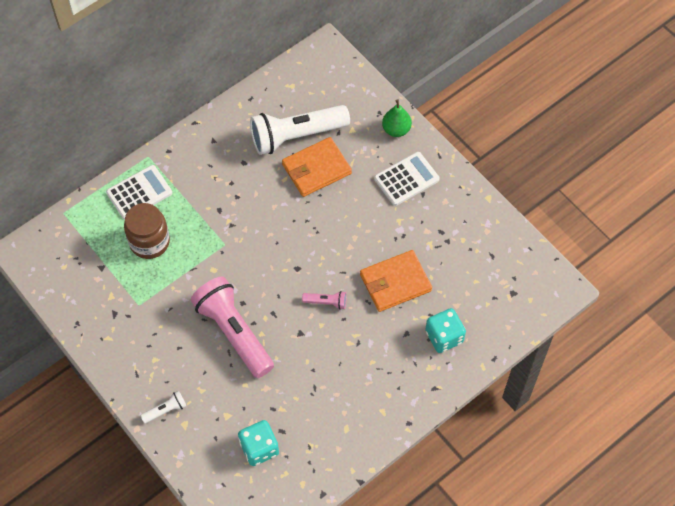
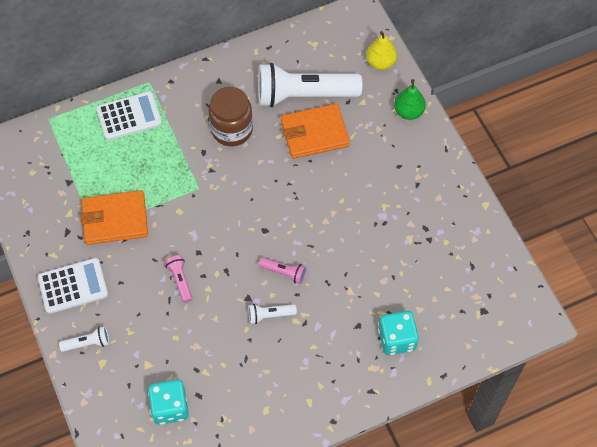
camera: 15 degrees right, 0 degrees up
brown jar [124,203,170,259] -> brown jar moved to [208,87,253,146]
pink flashlight [191,277,274,378] -> pink flashlight [165,255,192,303], size x0.42
orange wallet [360,250,432,312] -> orange wallet moved to [80,190,148,245]
white calculator [374,152,440,206] -> white calculator moved to [38,258,108,314]
none -> white flashlight [248,304,297,324]
none -> yellow pear [366,31,397,70]

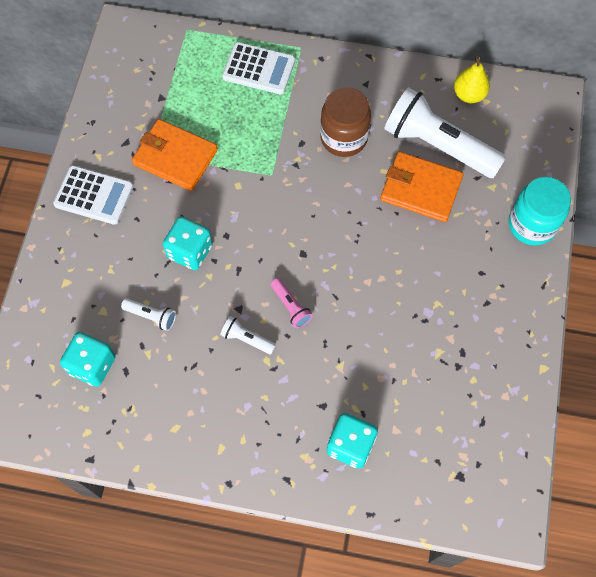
camera: 35 degrees right, 5 degrees up
white flashlight [59,326,109,352] -> white flashlight moved to [121,298,176,331]
pink flashlight [165,255,192,303] -> turquoise dice [163,216,213,270]
yellow pear [366,31,397,70] -> yellow pear moved to [454,56,490,103]
green pear [394,79,426,120] -> turquoise jar [509,177,571,246]

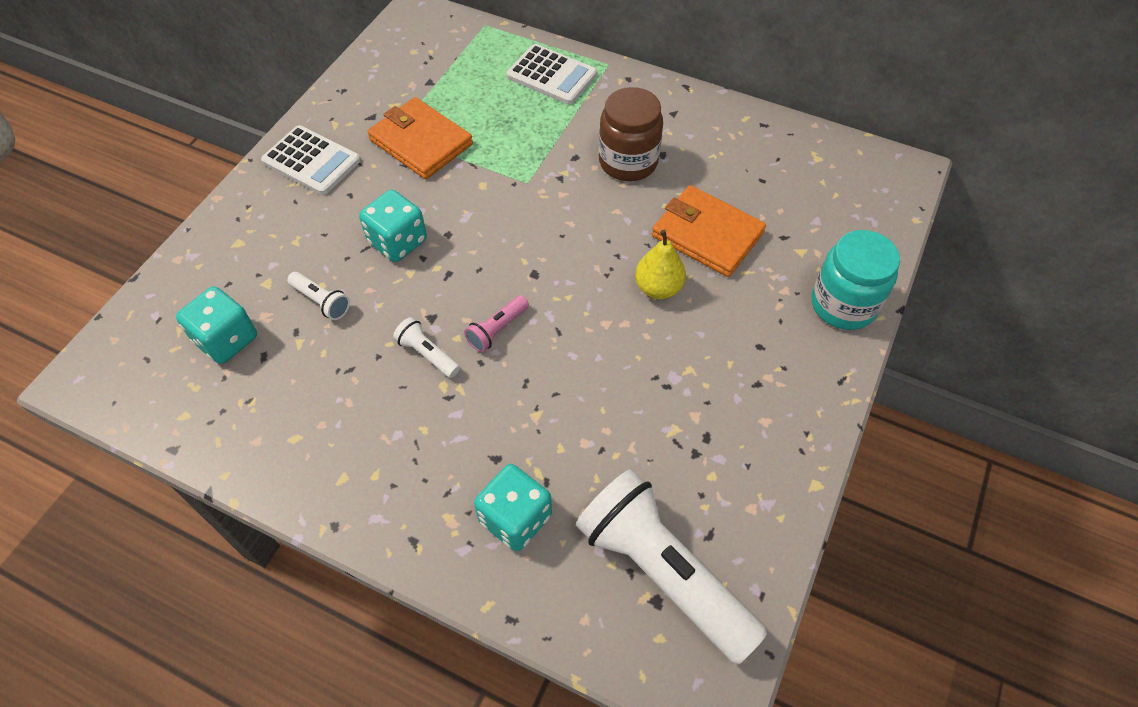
camera: 15 degrees right, 10 degrees down
pink flashlight [271,278,313,328] -> pink flashlight turned 60 degrees clockwise [464,295,529,352]
white flashlight [384,87,506,178] -> white flashlight moved to [576,469,767,664]
yellow pear [454,56,490,103] -> yellow pear moved to [635,230,686,299]

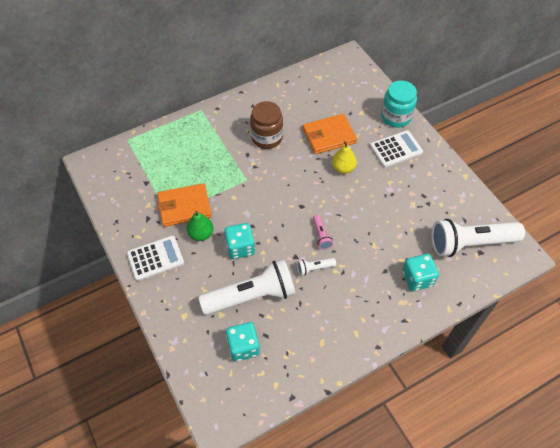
camera: 55 degrees left, 0 degrees up
white flashlight [287,272,350,320] -> white flashlight [199,259,296,315], size x2.38
white calculator [506,44,597,104] -> white calculator moved to [370,130,423,168]
none -> green pear [187,211,213,241]

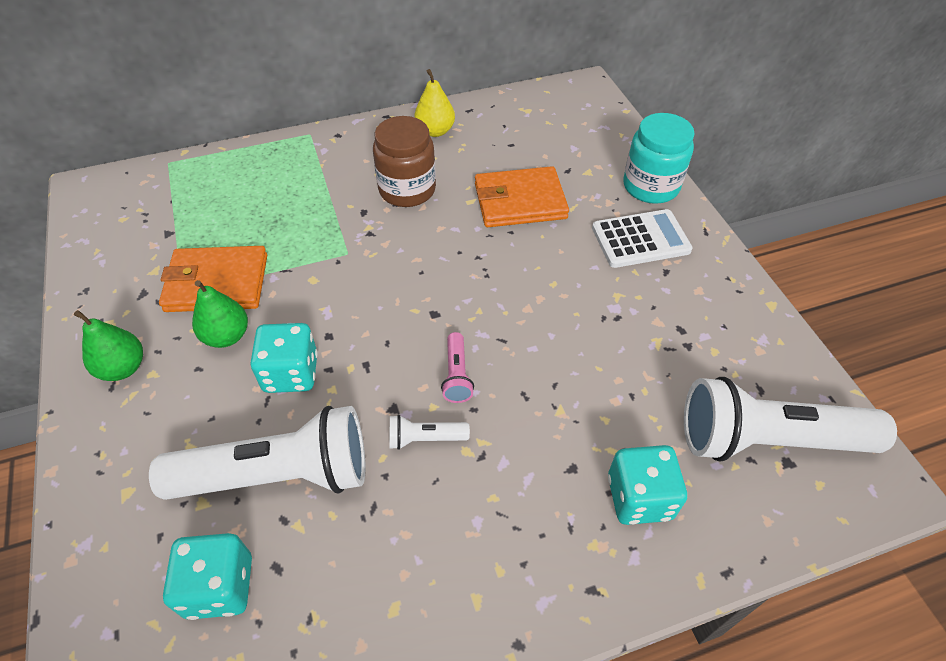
camera: 10 degrees right, 5 degrees down
white calculator [127,236,184,281] -> green pear [74,310,143,381]
yellow pear [332,141,357,174] -> yellow pear moved to [414,69,455,137]

